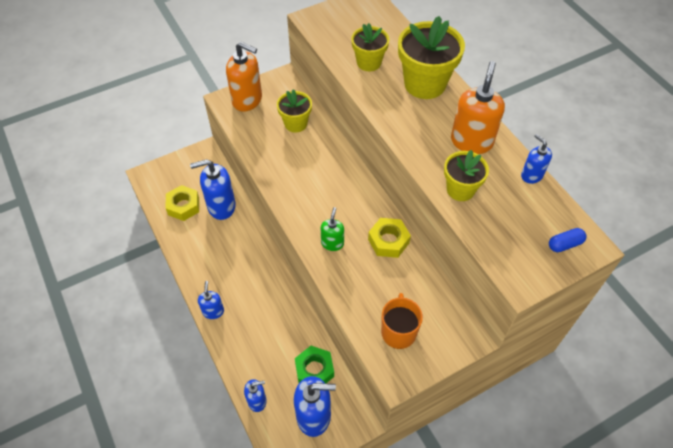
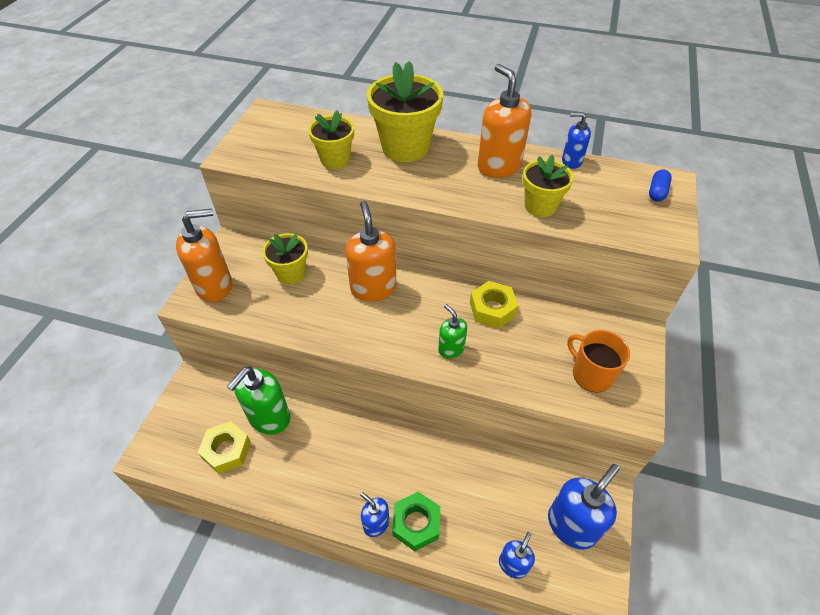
camera: 45 degrees left, 5 degrees down
blue soap dispenser [190,159,236,220] -> green soap dispenser [227,366,290,435]
green nut [295,346,334,383] -> green nut moved to [392,492,440,551]
none -> orange soap dispenser [345,201,397,302]

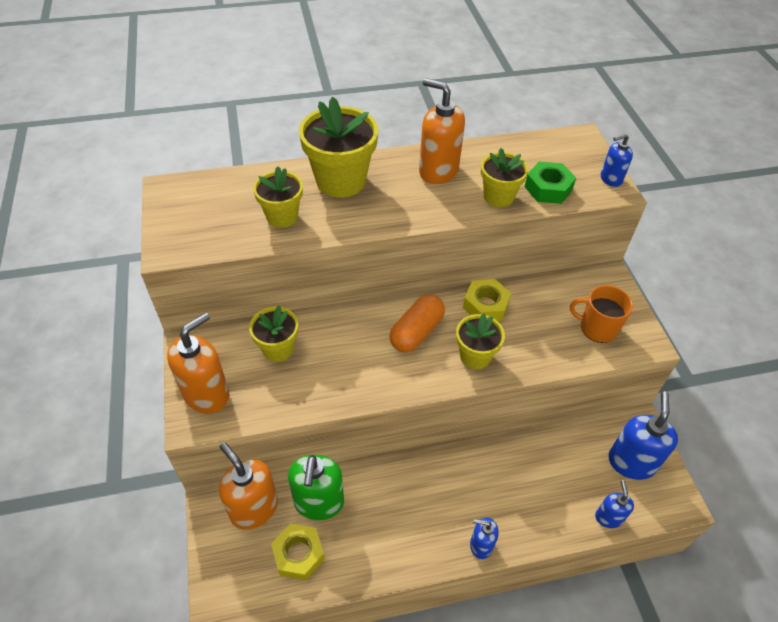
camera: 30 degrees left, 0 degrees up
orange soap dispenser [345,201,397,302] -> orange soap dispenser moved to [219,442,278,530]
green nut [392,492,440,551] -> green nut moved to [525,162,576,204]
green soap dispenser [438,304,467,359] -> yellow flower pot [456,314,505,369]
blue soap dispenser [562,112,591,169] -> blue soap dispenser moved to [601,134,633,187]
blue capsule [649,169,672,202] -> none
none -> orange capsule [389,294,445,352]

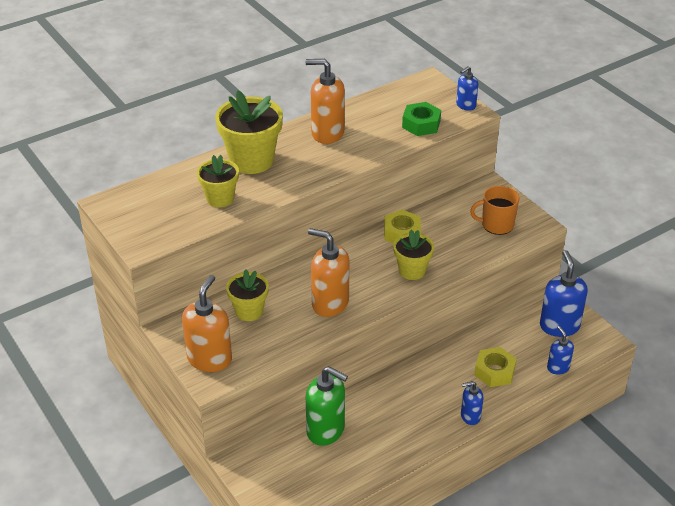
camera: 20 degrees left, 10 degrees down
orange soap dispenser [219,442,278,530] -> orange soap dispenser moved to [308,228,349,317]
yellow nut [271,523,325,580] -> yellow nut moved to [474,347,517,387]
green soap dispenser [288,455,344,520] -> green soap dispenser turned 45 degrees counterclockwise [306,366,348,446]
orange capsule [389,294,445,352] -> none
yellow flower pot [481,148,528,207] -> none

